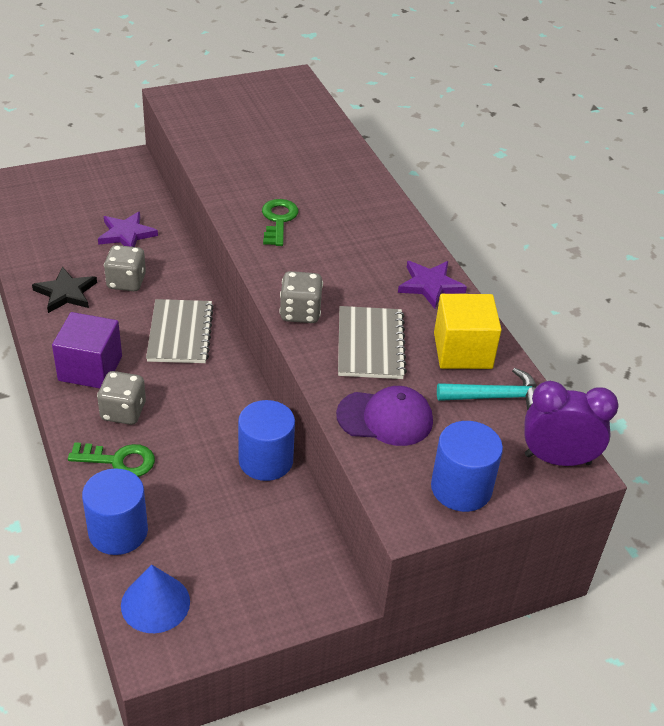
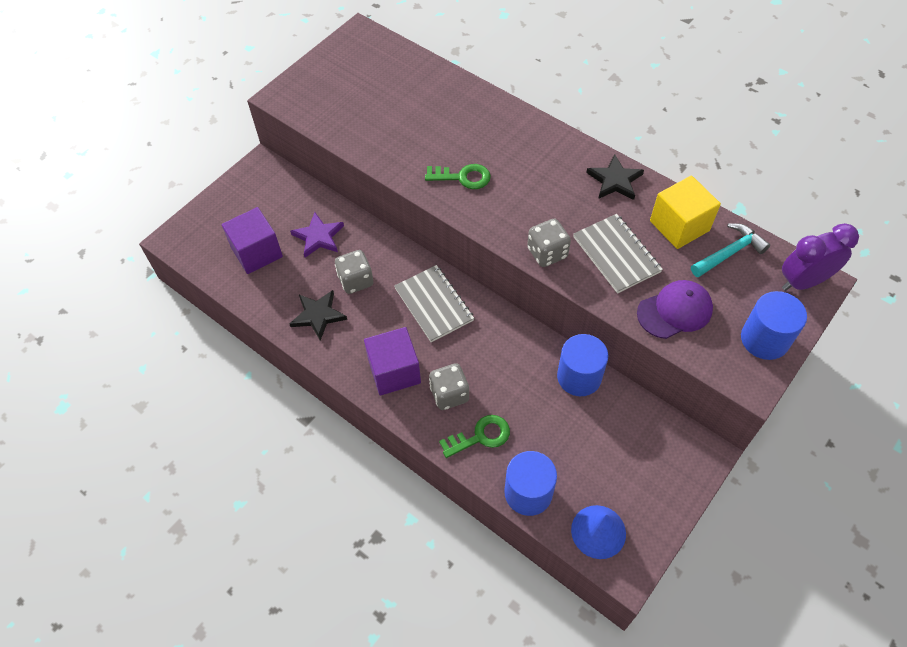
camera: 25 degrees left, 15 degrees up
green key [262,199,298,246] -> green key turned 120 degrees clockwise [425,164,491,189]
purple star [398,261,467,309] -> black star [586,154,644,200]
none -> purple cube [222,207,283,274]

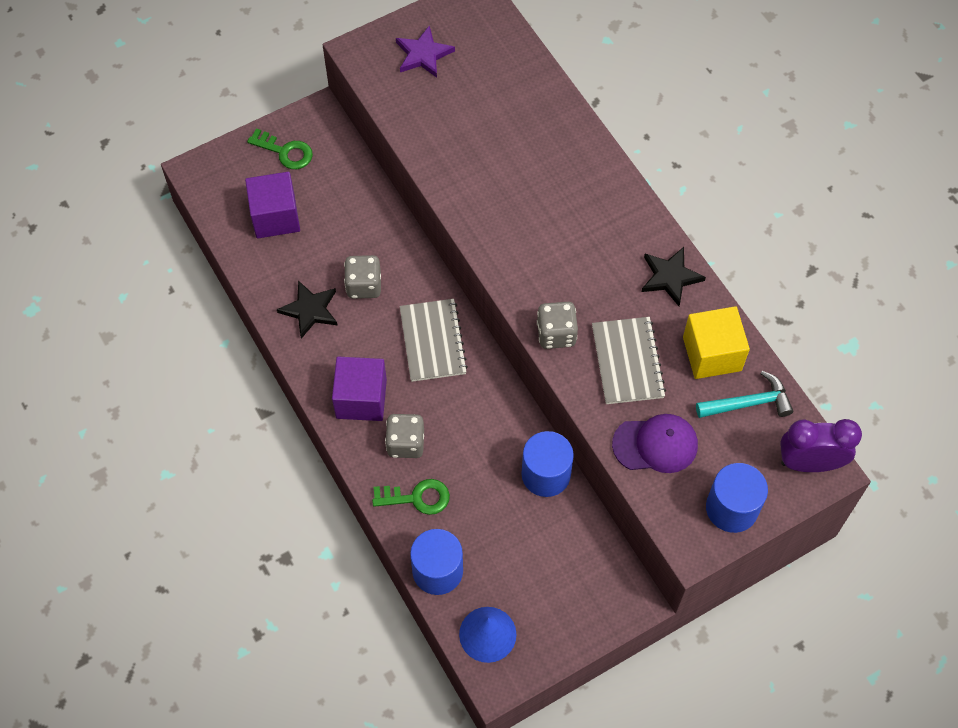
camera: 20 degrees right, 5 degrees up
purple star [290,212,344,257] -> purple star moved to [396,25,455,78]
green key [425,164,491,189] -> green key moved to [247,128,313,169]

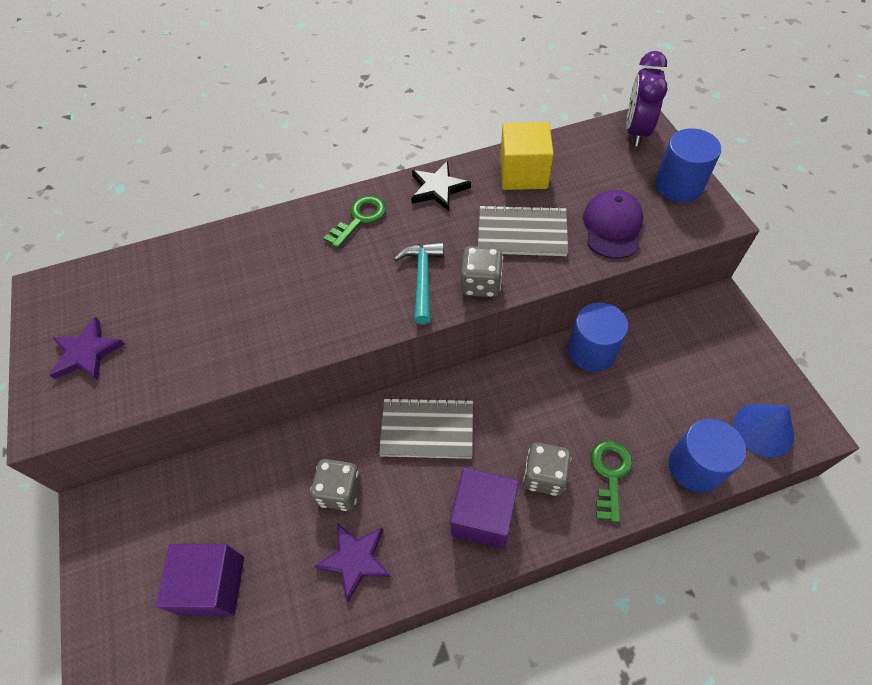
camera: 75 degrees left, 5 degrees down
green key [247,128,313,169] -> green key moved to [323,196,386,249]
black star [277,280,338,339] -> purple star [314,523,391,602]
turquoise hammer [696,371,793,418] -> turquoise hammer moved to [394,242,444,325]

